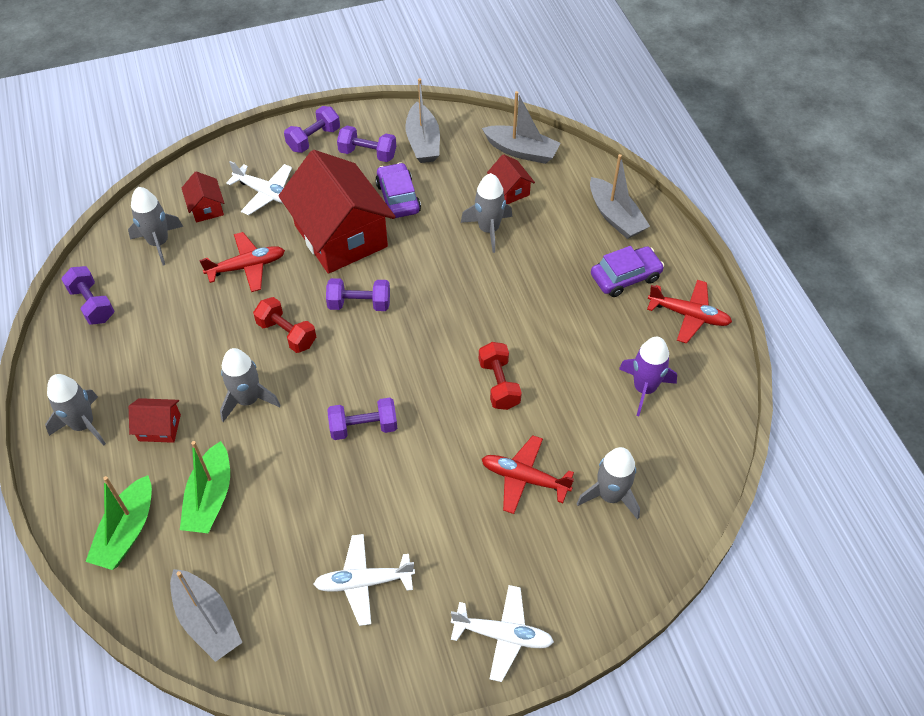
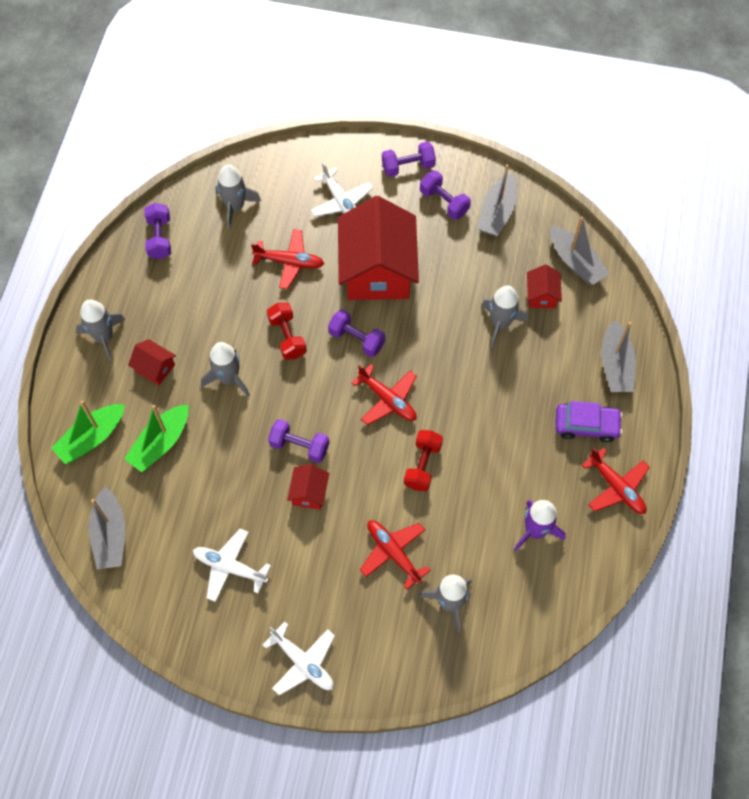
camera: 30 degrees right, 10 degrees up
red house [182,171,224,223] -> red house moved to [287,464,329,510]
purple car [375,162,421,218] -> none
none -> red plane [351,364,417,425]

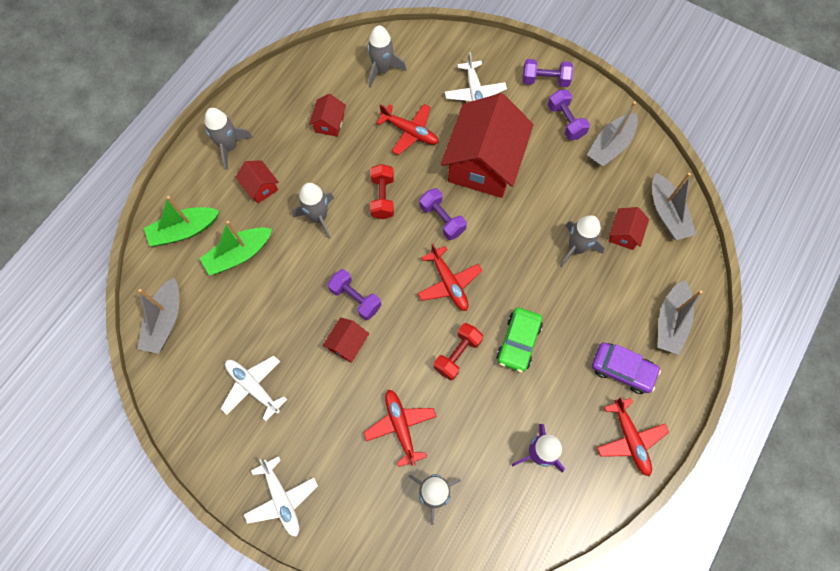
camera: 20 degrees right, 5 degrees up
purple dumbbell [144,203,171,259] -> none
none -> red house [309,94,346,137]
none -> green car [496,308,543,372]

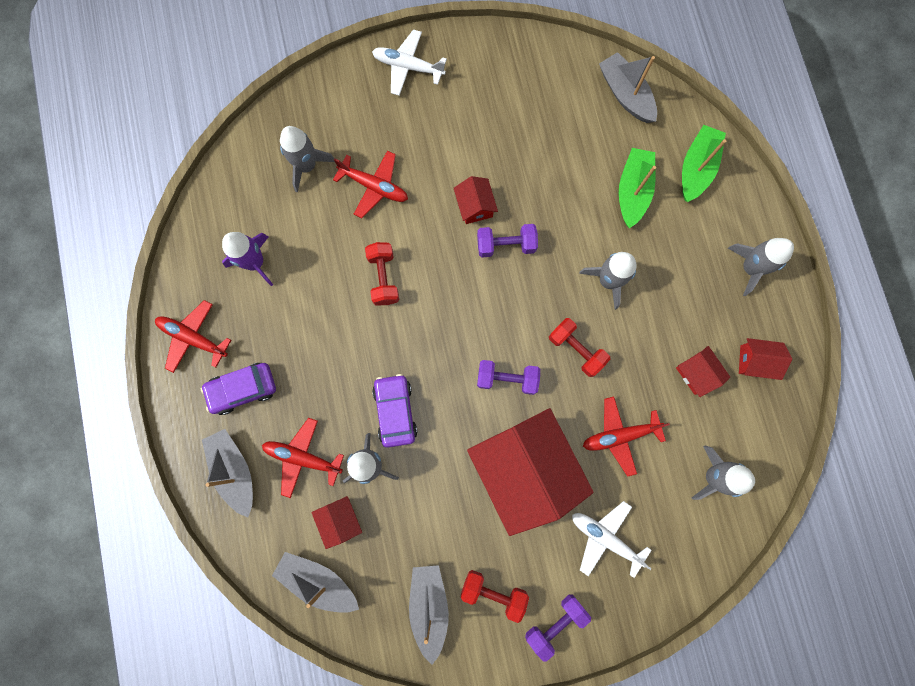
camera: 135 degrees right, 10 degrees up
white plane [221,356,287,421] -> none
red house [235,160,279,203] -> red house moved to [739,338,792,380]
red plane [417,244,482,311] -> red plane moved to [262,418,344,498]
green car [496,308,543,372] -> none
purple dumbbell [548,90,590,140] -> red dumbbell [461,570,529,623]
none -> purple car [372,374,418,448]

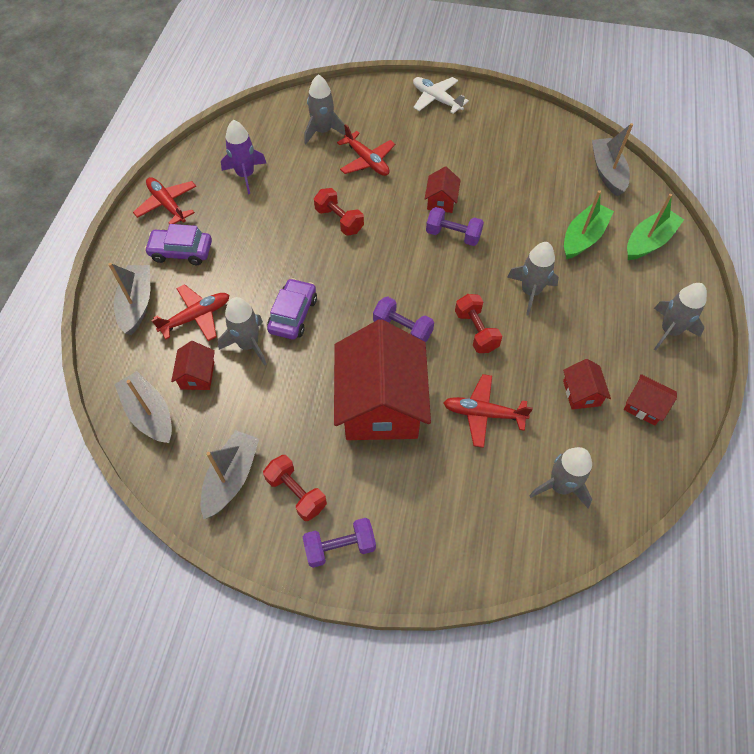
camera: 25 degrees right, 20 degrees down
red plane [262,418,344,498] -> red plane turned 105 degrees clockwise [152,284,229,341]
red dumbbell [365,242,399,305] -> red dumbbell turned 60 degrees counterclockwise [314,188,364,236]
white plane [572,501,652,578] -> none

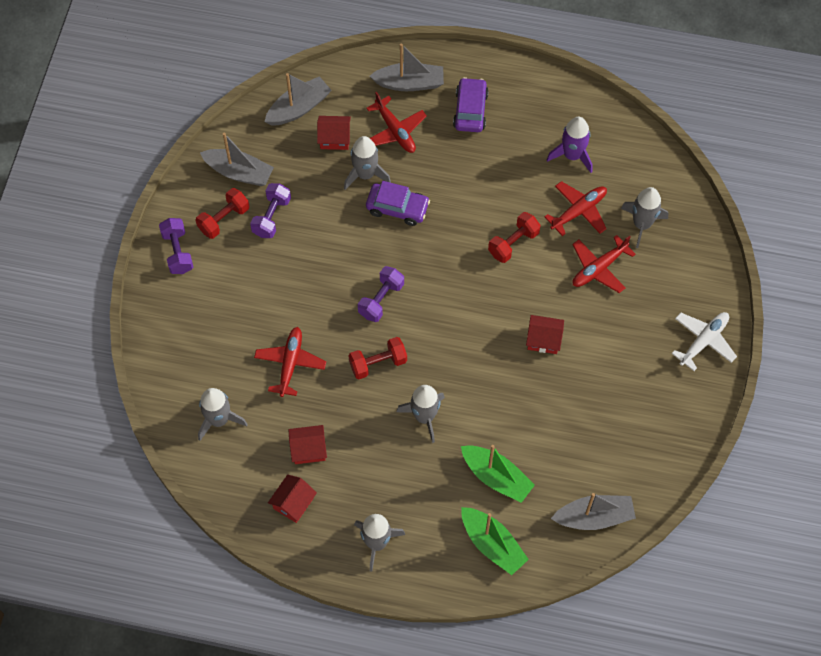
camera: 90 degrees right, 5 degrees up
red plane [133,177,196,224] -> red plane moved to [544,181,607,236]
red house [334,319,431,440] -> none
purple dumbbell [426,207,484,246] -> purple dumbbell moved to [250,183,291,238]

